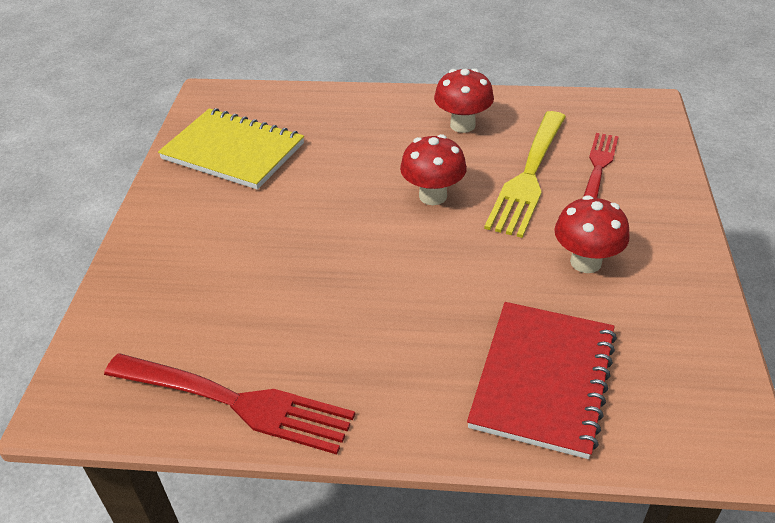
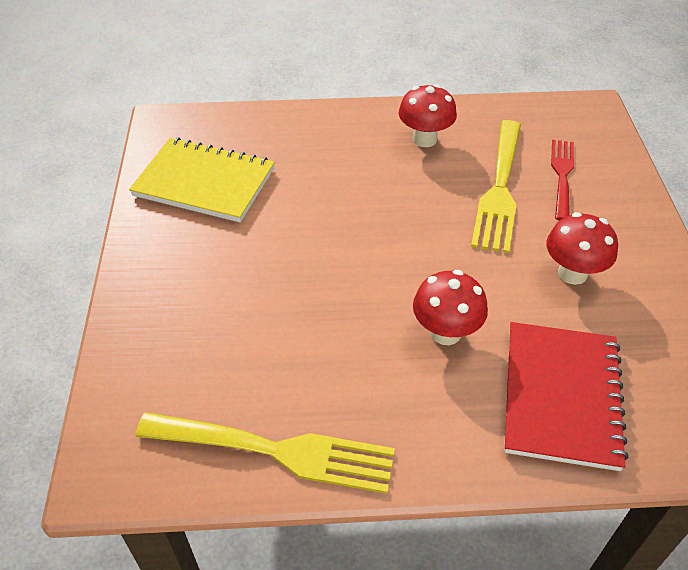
camera: 10 degrees left, 5 degrees up
red fork [104,353,355,455] -> yellow fork [135,412,395,494]
red mushroom [400,134,467,205] -> red mushroom moved to [413,270,488,345]

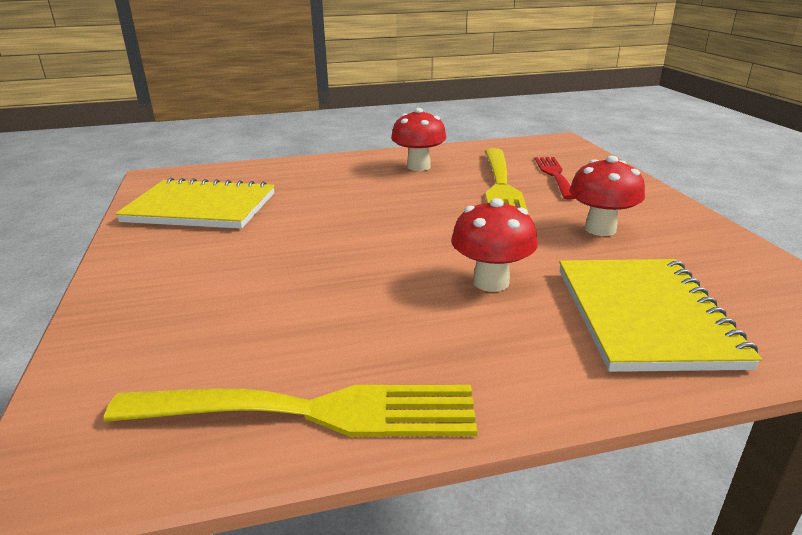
camera: 10 degrees left, 20 degrees down
red notebook [504,322,628,471] -> yellow notebook [559,259,762,372]

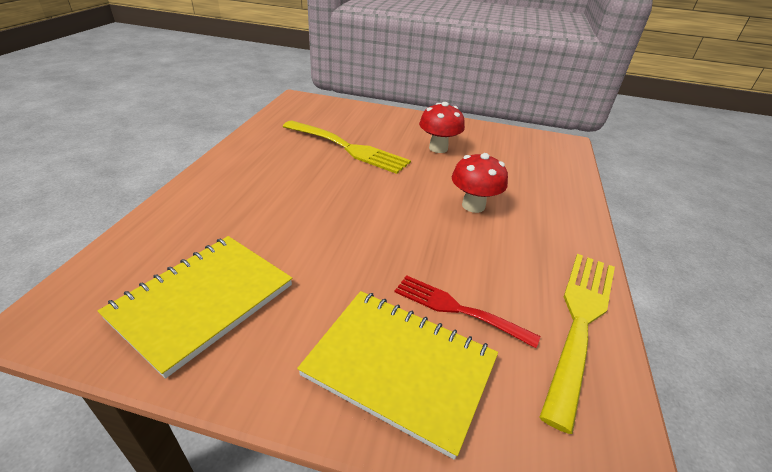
camera: 65 degrees left, 10 degrees up
red mushroom [391,108,446,171] -> none
red fork [535,157,575,200] -> red fork moved to [395,275,541,348]
yellow notebook [559,259,762,372] -> yellow notebook moved to [297,291,498,460]

